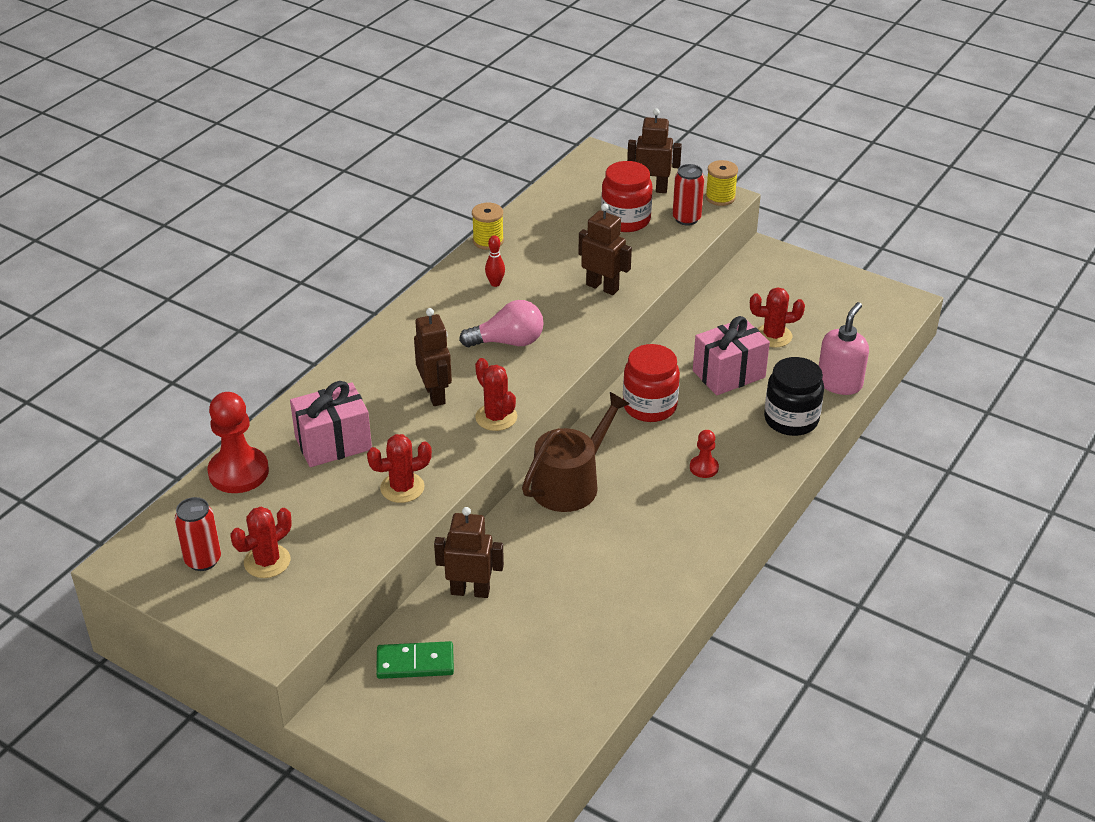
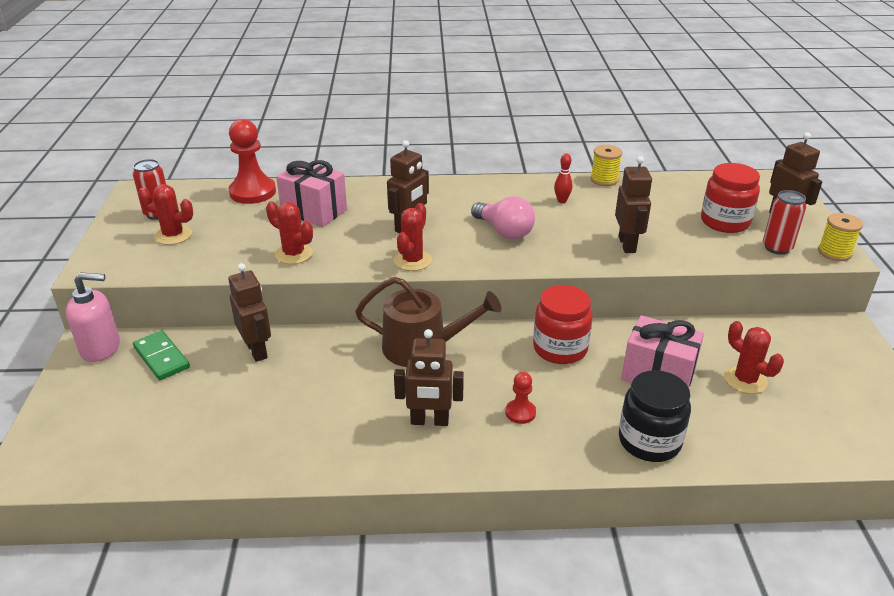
camera: 55 degrees right, 5 degrees down
pink soap dispenser [819,302,869,395] -> pink soap dispenser moved to [66,272,120,362]
none -> brown robot [394,329,464,426]

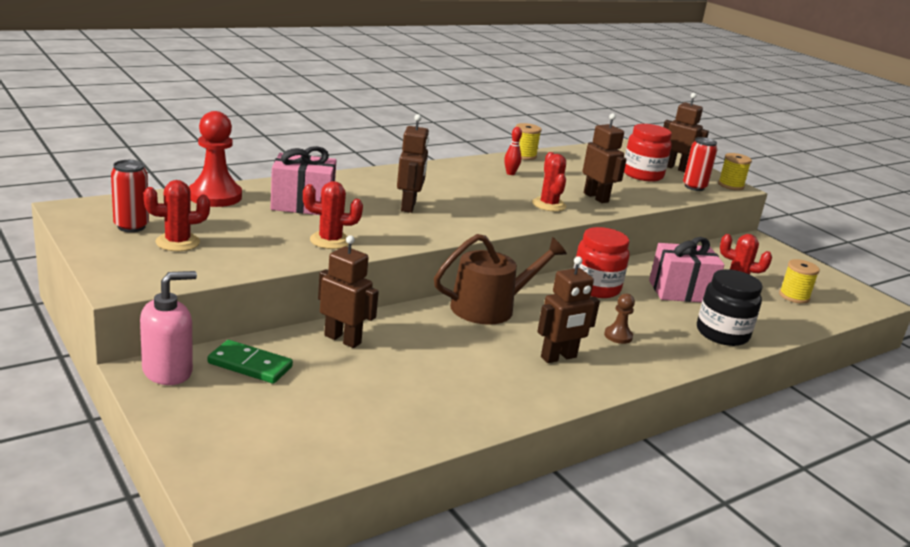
camera: 35 degrees left, 10 degrees down
red cactus [394,203,432,271] -> red cactus moved to [532,152,566,211]
pink light bulb [471,196,535,239] -> none
red pawn [505,372,536,424] -> brown pawn [604,293,635,344]
none -> yellow spool [779,259,820,304]

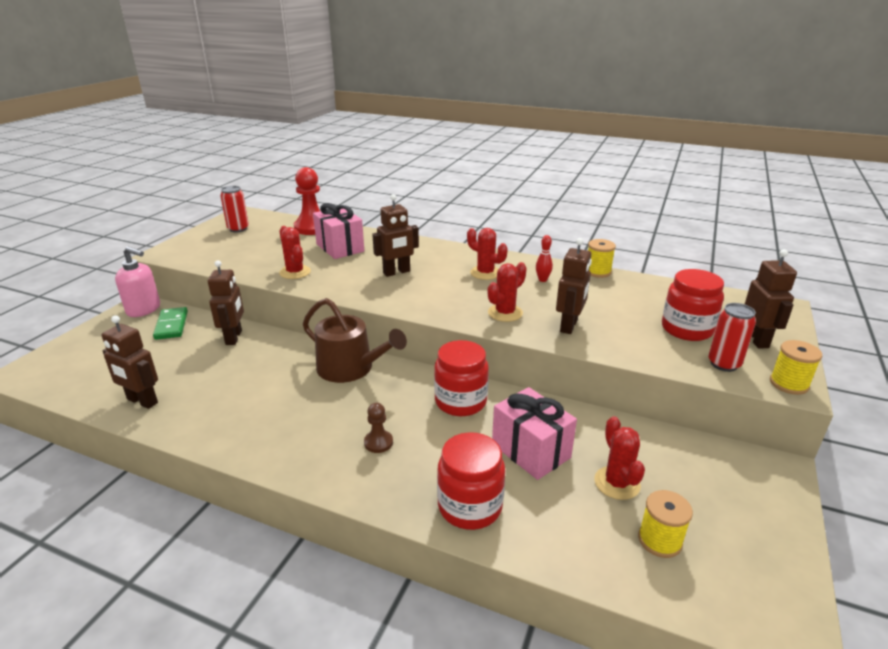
camera: 60 degrees right, 5 degrees up
red cactus [143,180,210,251] -> red cactus moved to [467,228,508,280]
brown robot [537,256,600,363] -> brown robot moved to [102,315,158,409]
black jar [697,269,763,346] -> red jar [437,432,505,530]

